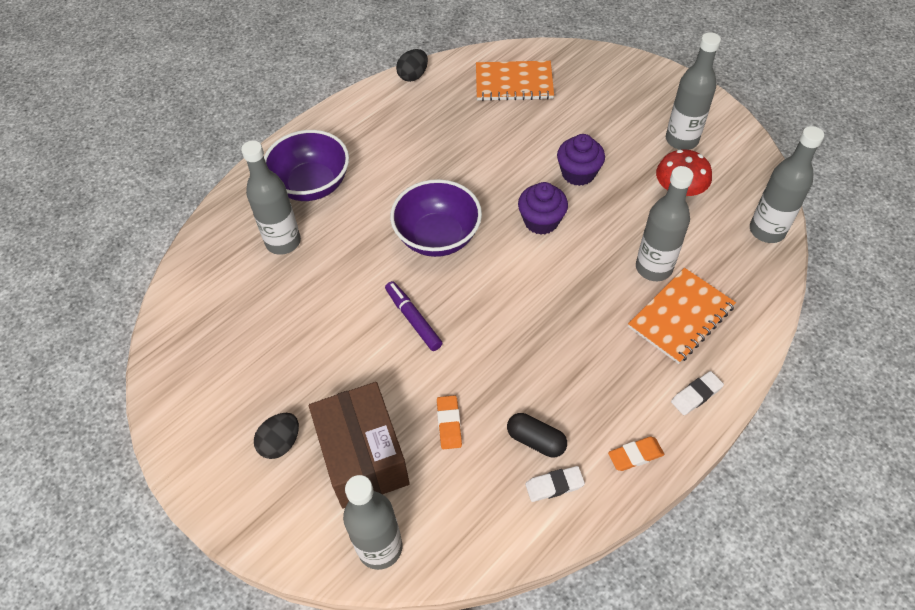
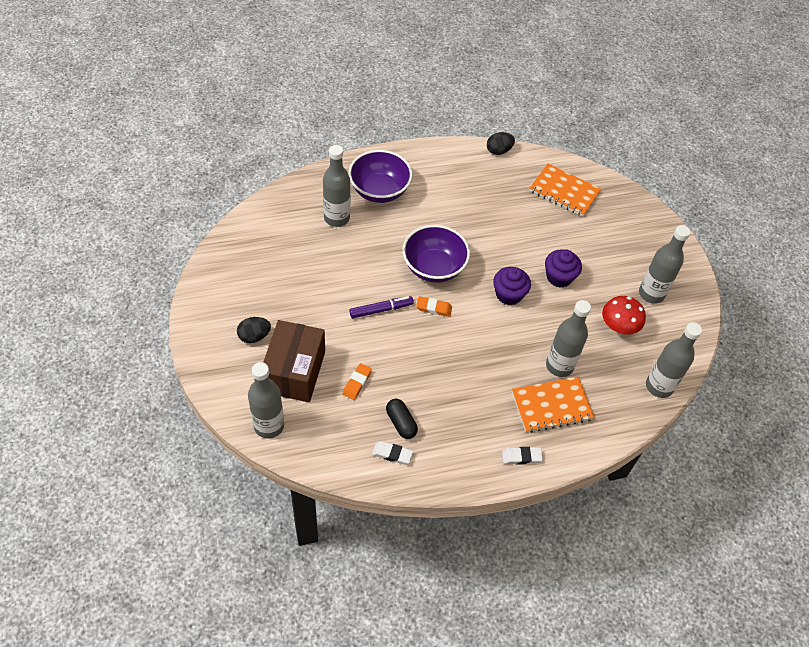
camera: 25 degrees right, 0 degrees up
purple marker [385,281,442,351] -> purple marker turned 75 degrees clockwise [350,296,414,318]
orange eraser [608,437,664,471] -> orange eraser moved to [416,296,452,317]

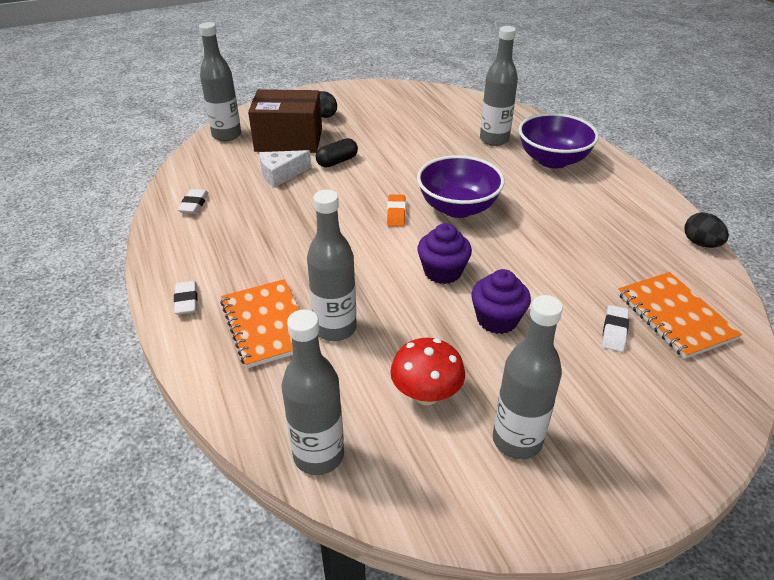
camera: 85 degrees right, 15 degrees down
orange eraser [343,363,372,400] -> white cheese [260,150,311,188]
purple marker [350,296,414,318] -> none
black capsule [386,399,418,439] -> black capsule moved to [316,138,358,167]
orange notebook [529,164,601,217] -> orange notebook turned 45 degrees counterclockwise [618,272,742,359]
none -> white eraser [602,305,629,352]

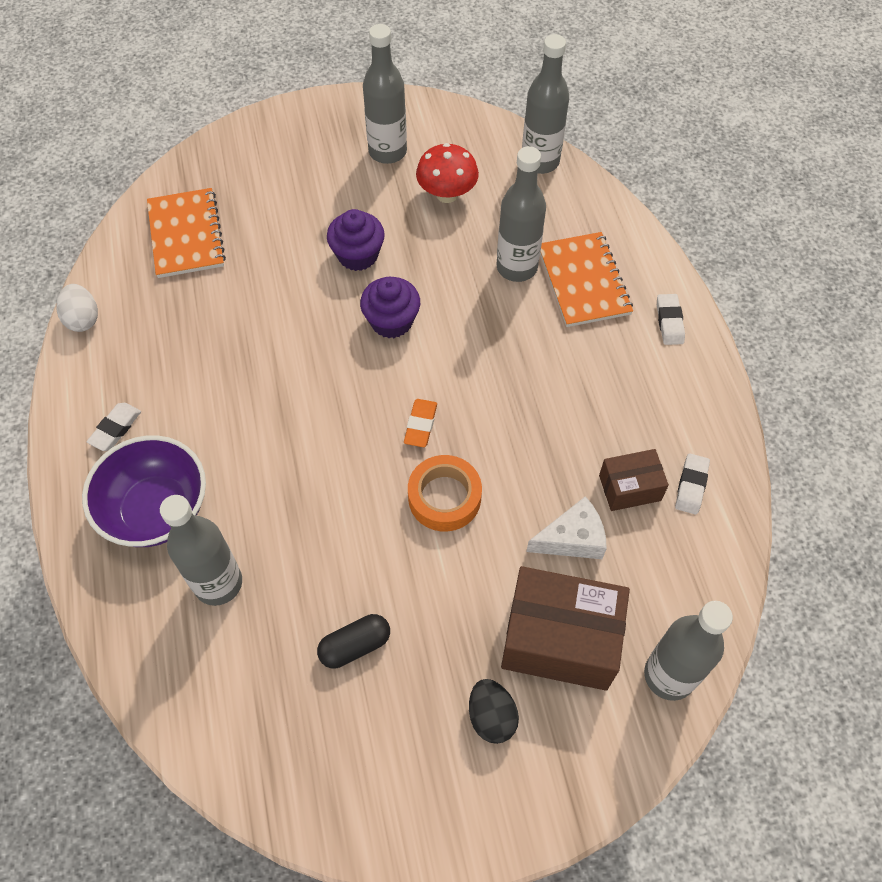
camera: 170 degrees left, 20 degrees up
black capsule [316,138,358,167] -> black capsule moved to [317,614,390,668]
purple bowl [417,155,505,218] -> none
white eraser [602,305,629,352] -> white eraser moved to [87,403,141,451]
black egg [684,212,729,248] -> white egg [56,284,98,332]
none -> orange tape [408,455,482,531]
none -> brown box [599,449,669,511]

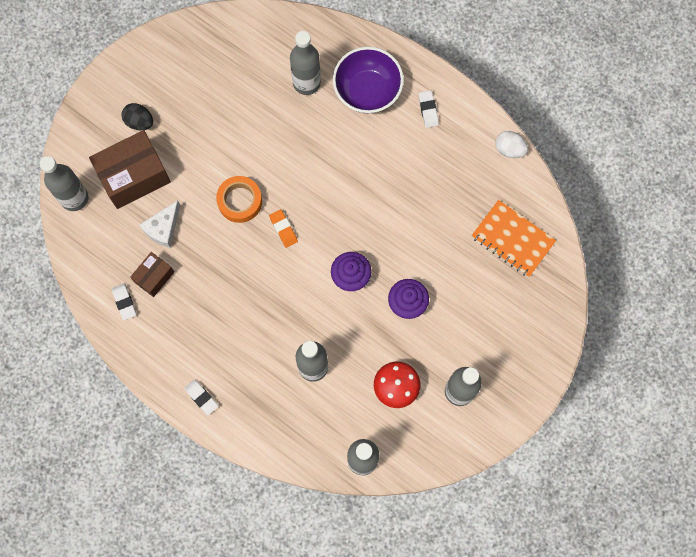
camera: 140 degrees right, 15 degrees up
black capsule [317,614,390,668] -> none
orange notebook [540,232,633,327] -> none

